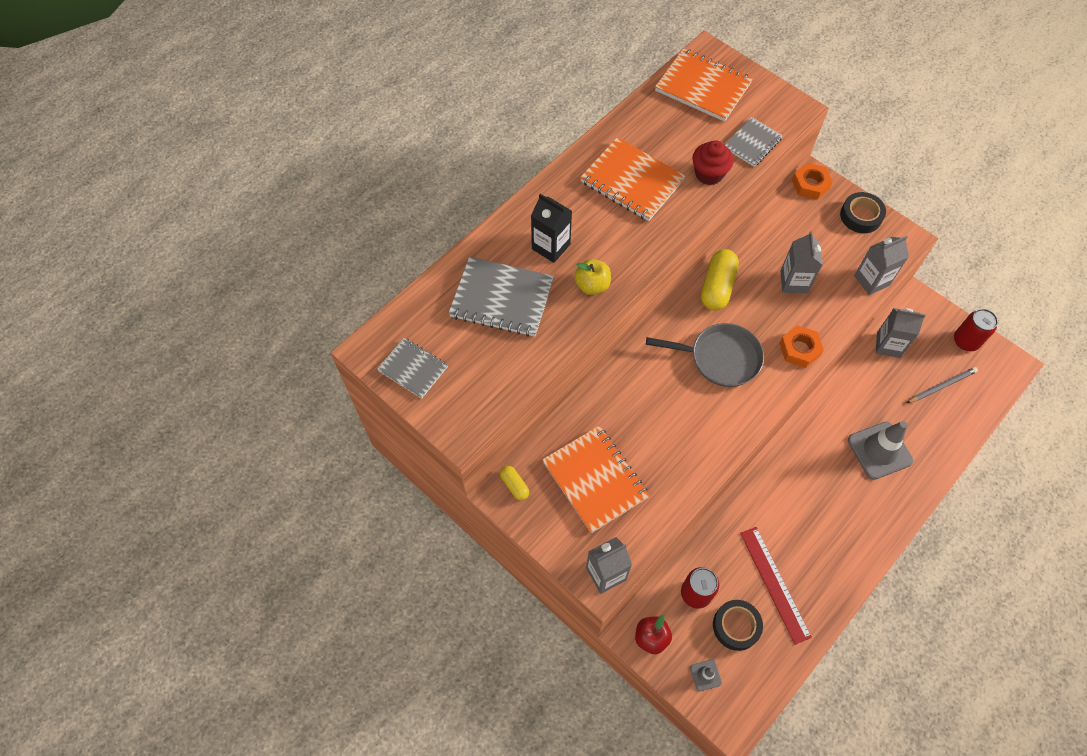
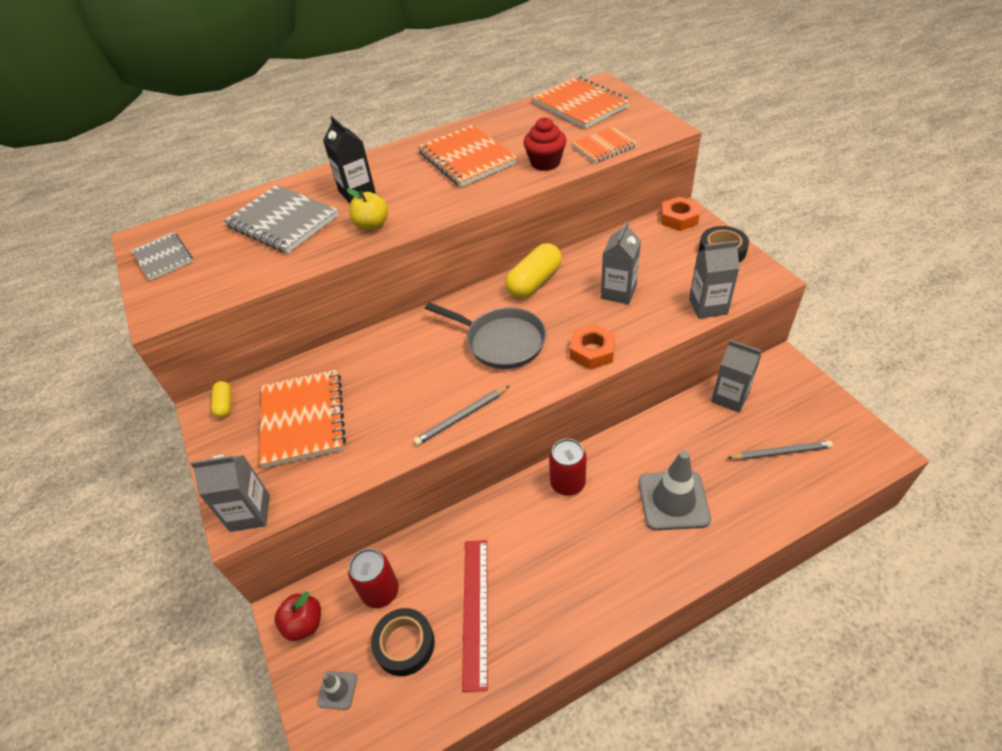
camera: 25 degrees right, 15 degrees down
grey notebook [724,117,783,167] -> orange notebook [572,127,637,163]
red can [954,309,998,351] -> red can moved to [549,439,587,496]
none -> grey pencil [413,386,509,446]

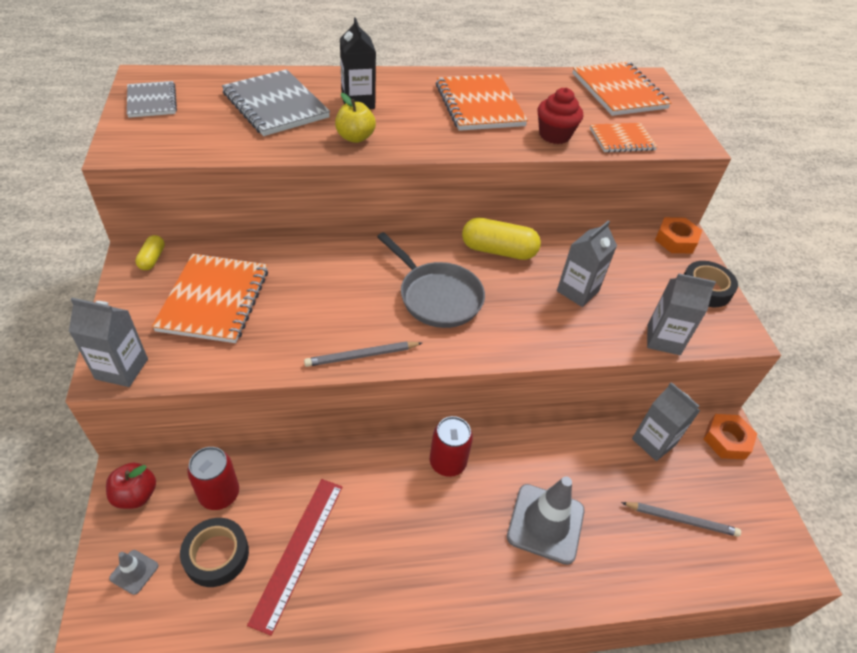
camera: 10 degrees right, 0 degrees up
yellow capsule [505,243,562,299] -> yellow capsule turned 45 degrees clockwise [462,218,541,260]
orange nut [570,324,615,370] -> orange nut moved to [704,414,757,460]

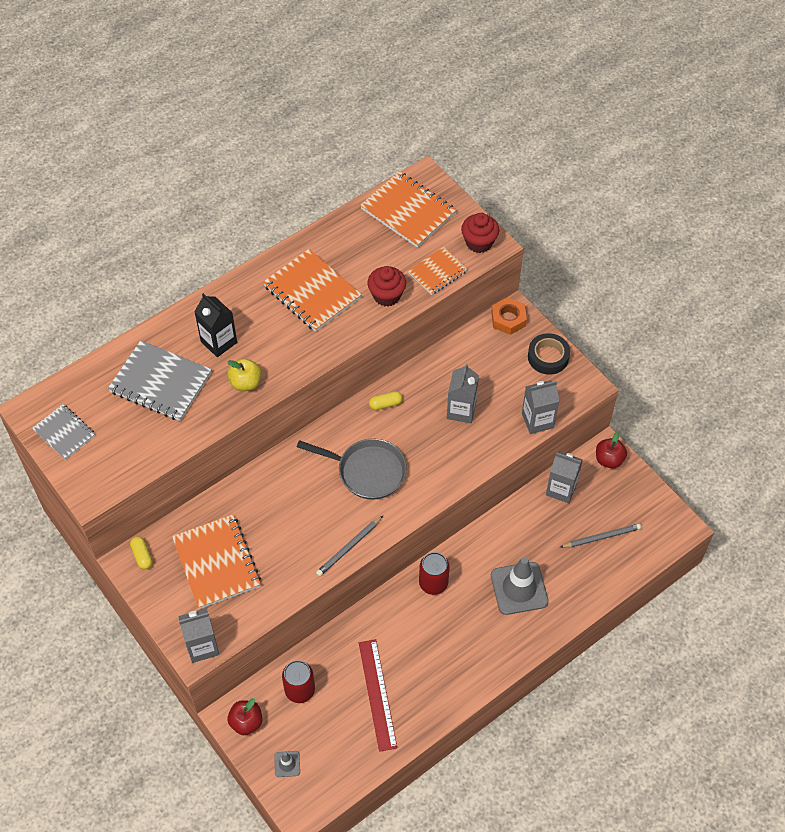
camera: 25 degrees left, 10 degrees up
black tape [180,518,249,587] -> none
yellow capsule [462,218,541,260] -> yellow capsule [369,391,403,410], size x0.52
orange nut [704,414,757,460] -> red apple [596,432,627,469]
none -> red cupcake [461,213,499,253]

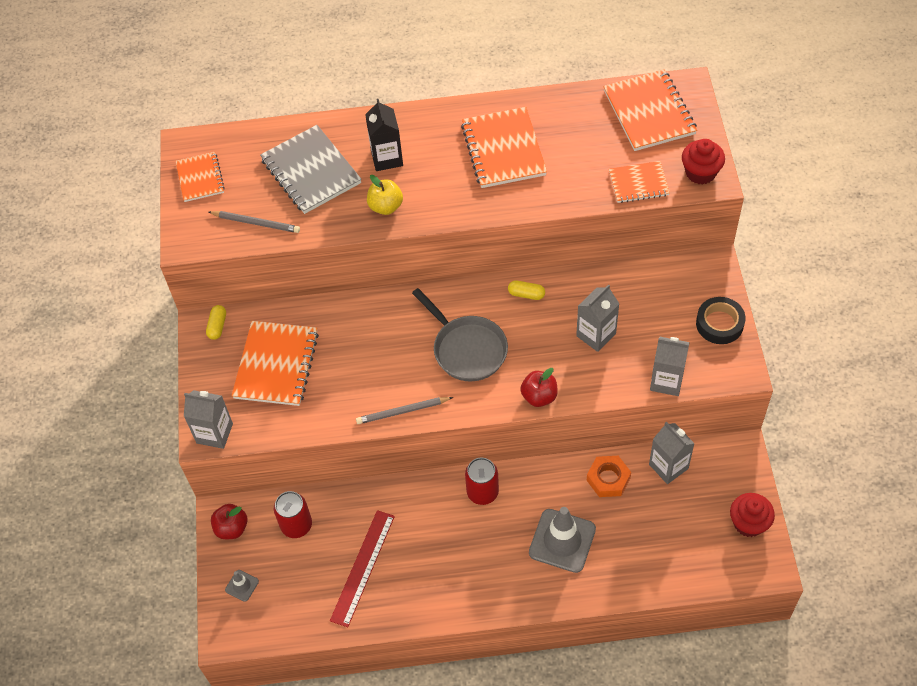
camera: 35 degrees right, 0 degrees up
grey notebook [32,404,95,460] -> orange notebook [176,152,225,202]
red cupcake [367,266,406,306] -> red cupcake moved to [730,493,775,537]
orange nut [491,297,527,335] -> orange nut moved to [587,456,631,497]
grey pencil [560,523,642,548] -> grey pencil moved to [209,211,300,233]
red apple [596,432,627,469] -> red apple moved to [520,368,558,407]

